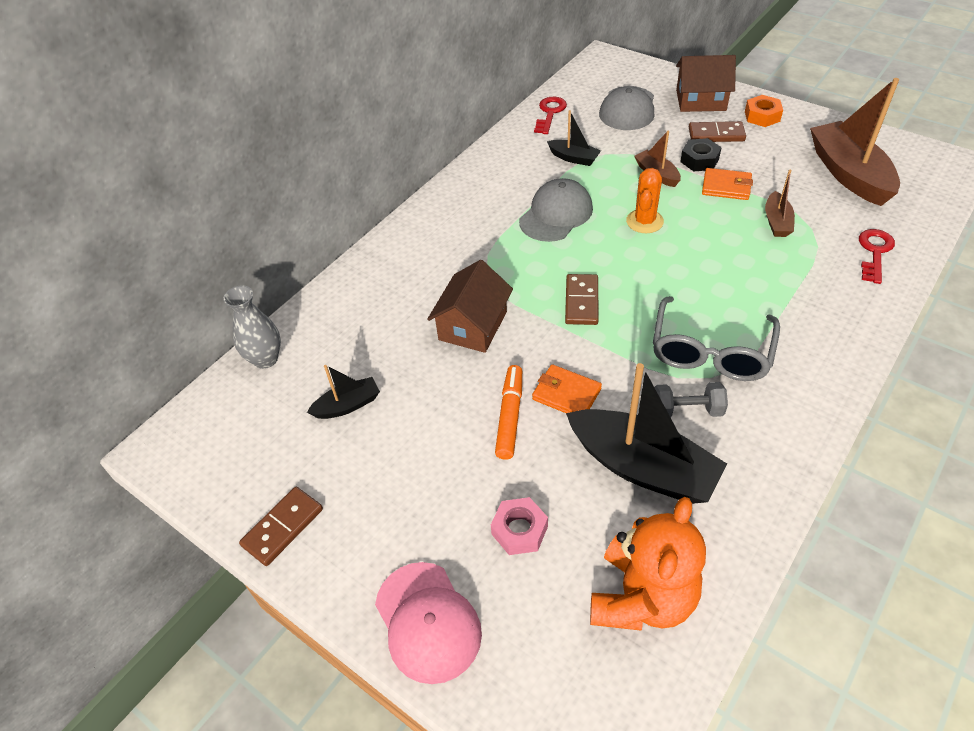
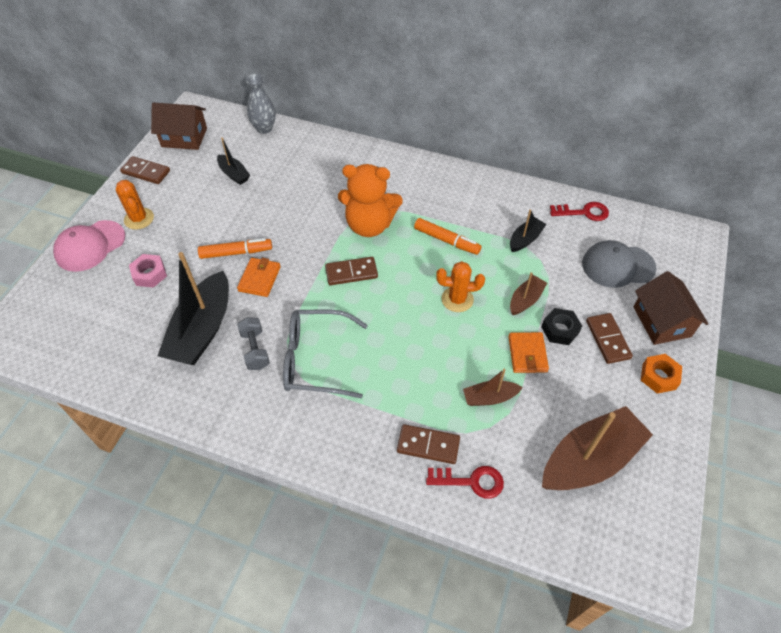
camera: 70 degrees right, 5 degrees up
brown house [427,260,513,353] -> brown house moved to [151,102,207,150]
grey cap [519,178,593,242] -> orange marker [414,218,481,255]
black boat [547,110,601,166] -> black boat turned 150 degrees counterclockwise [510,210,546,252]
orange teddy bear [590,497,706,631] -> orange teddy bear moved to [338,164,403,237]
none -> orange cactus [116,180,154,230]
none -> brown domino [397,424,460,464]

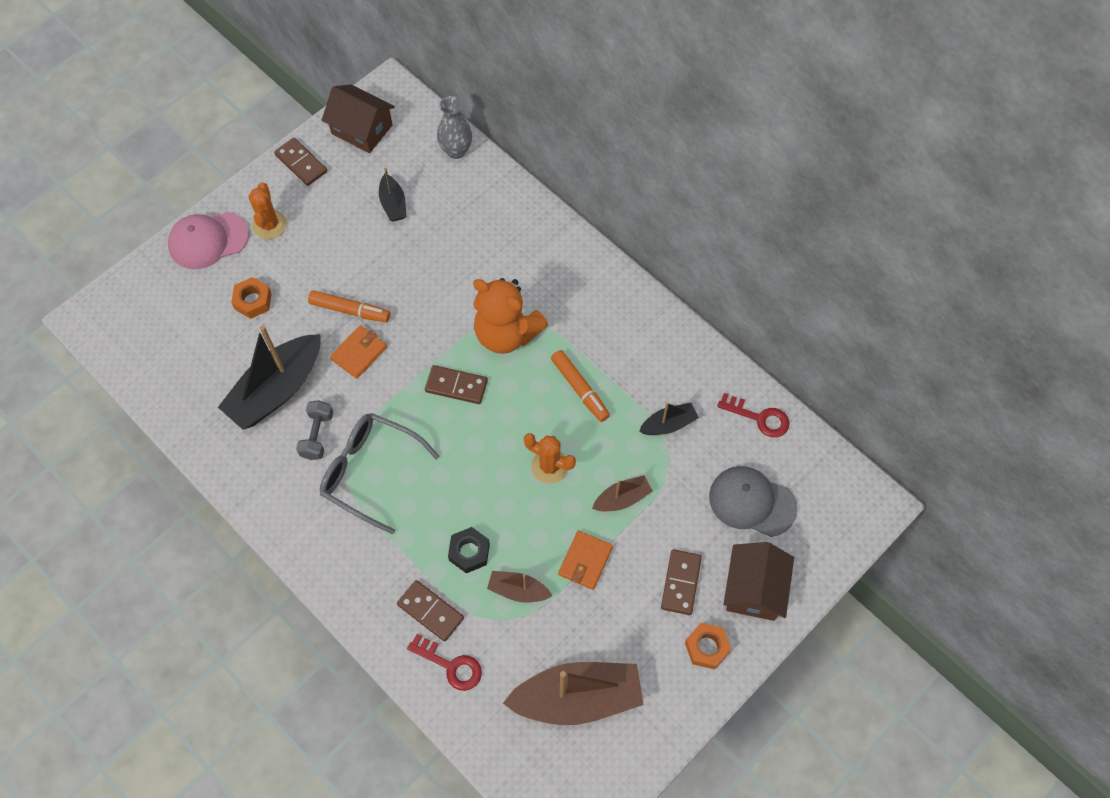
camera: 25 degrees right, 10 degrees up
pink nut [129,254,167,288] -> orange nut [231,277,272,319]
black nut [541,308,582,345] -> black nut moved to [448,527,490,573]

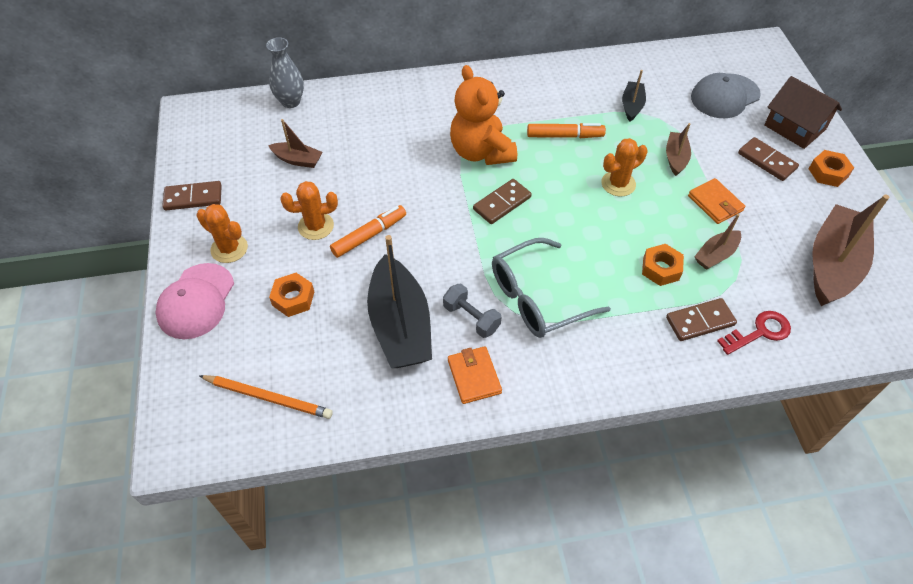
camera: 55 degrees left, 10 degrees down
brown house [322,85,395,153] -> none
orange wallet [330,325,387,379] -> orange wallet moved to [448,346,502,404]
black boat [379,168,407,222] -> brown boat [268,119,323,168]
black nut [448,527,490,573] -> orange nut [642,244,684,286]
orange teddy bear [473,278,548,354] -> orange teddy bear turned 90 degrees clockwise [450,65,517,165]
red key [717,393,789,437] -> none
none -> orange pencil [199,375,333,419]
none -> orange cactus [280,181,338,240]

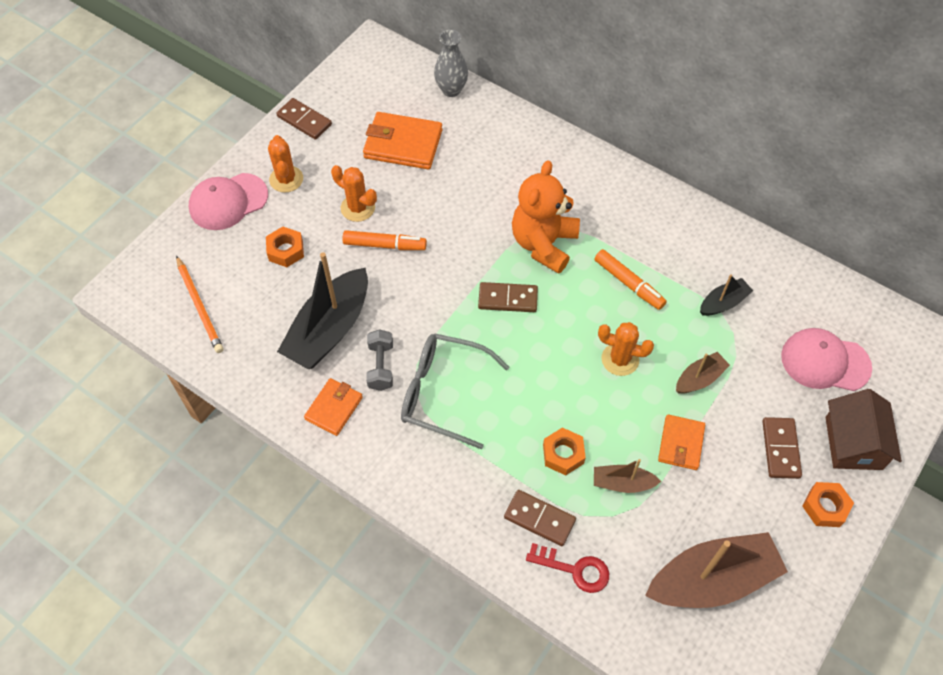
camera: 45 degrees right, 5 degrees up
brown boat [268,119,323,168] -> orange wallet [363,112,442,169]
grey cap [691,73,761,118] -> pink cap [781,328,872,391]

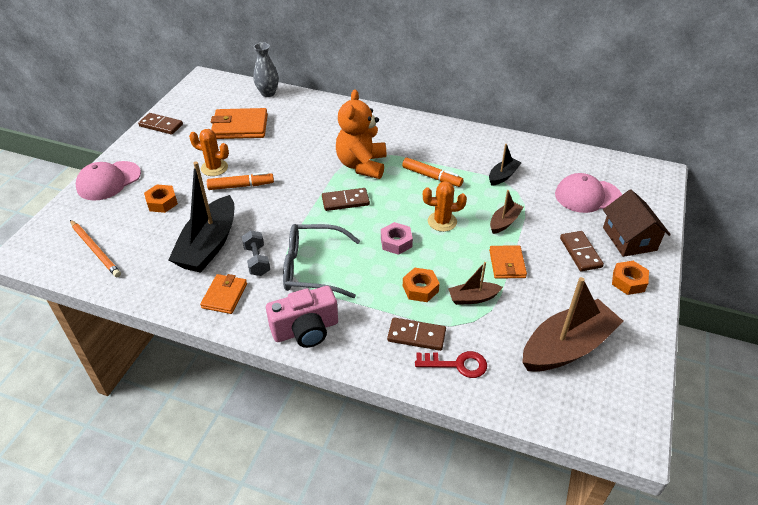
camera: 15 degrees left, 15 degrees down
orange cactus [268,135,303,193] -> none
none -> pink camera [266,286,338,348]
none -> pink nut [381,222,413,255]

